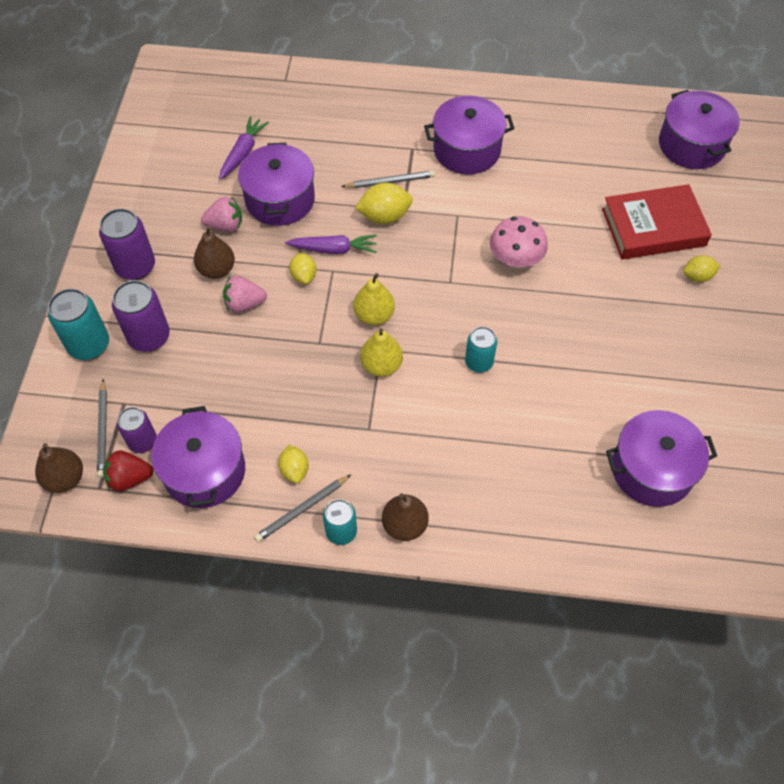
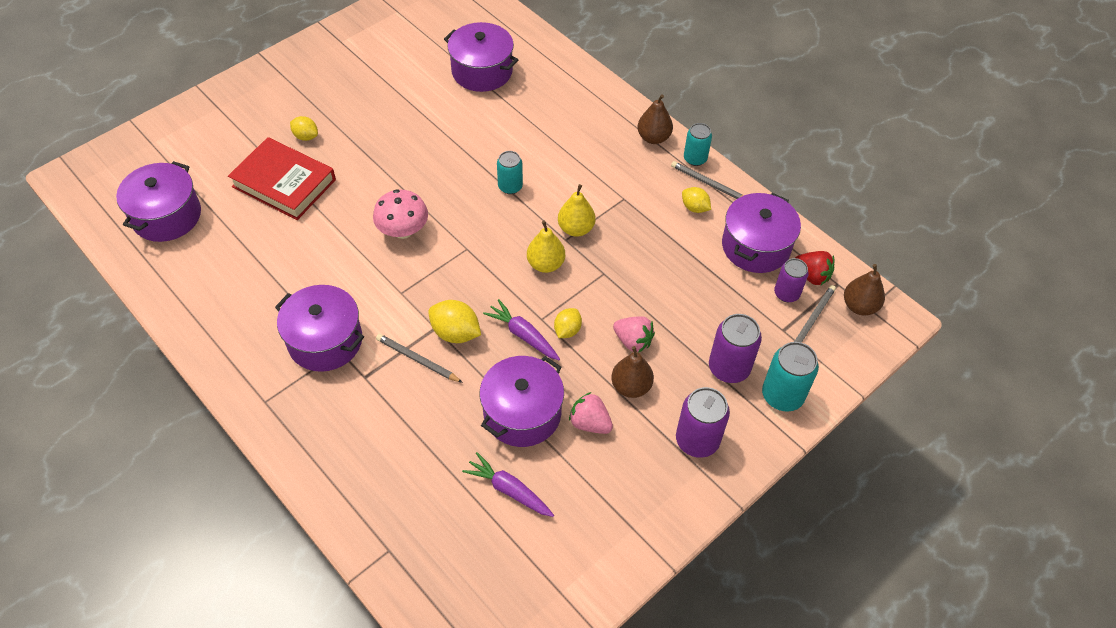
camera: 140 degrees left, 5 degrees down
purple carrot [219,116,269,179] -> purple carrot turned 60 degrees clockwise [462,452,554,517]
grey pencil [254,475,351,542] -> grey pencil turned 150 degrees counterclockwise [671,161,743,199]
yellow lemon [278,445,309,484] -> yellow lemon turned 75 degrees counterclockwise [682,187,711,213]

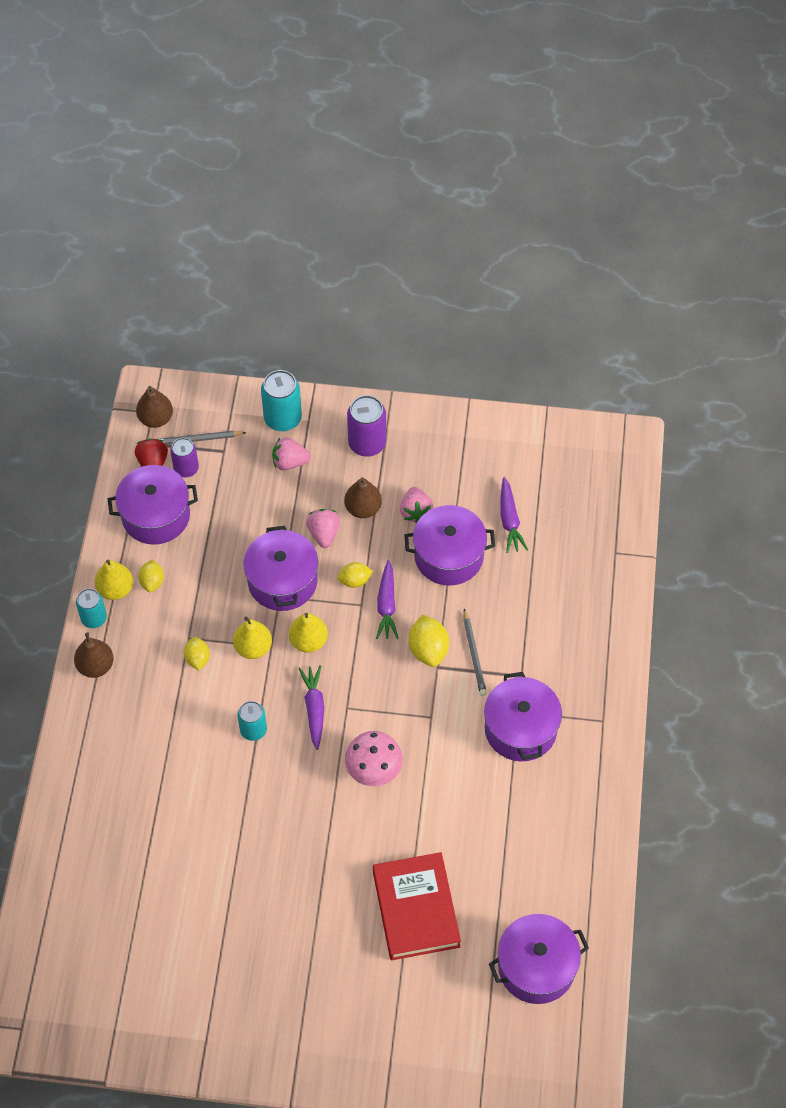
camera: 130 degrees left, 5 degrees up
yellow lemon [290,116,318,141] -> yellow lemon moved to [184,637,210,671]
purple pot [444,22,518,92] -> purple pot moved to [244,526,318,611]
grey pencil [671,161,743,199] -> yellow pear [95,560,133,600]
purple can [709,314,762,383] -> pink strawberry [272,437,311,471]
none -> purple carrot [298,665,324,750]

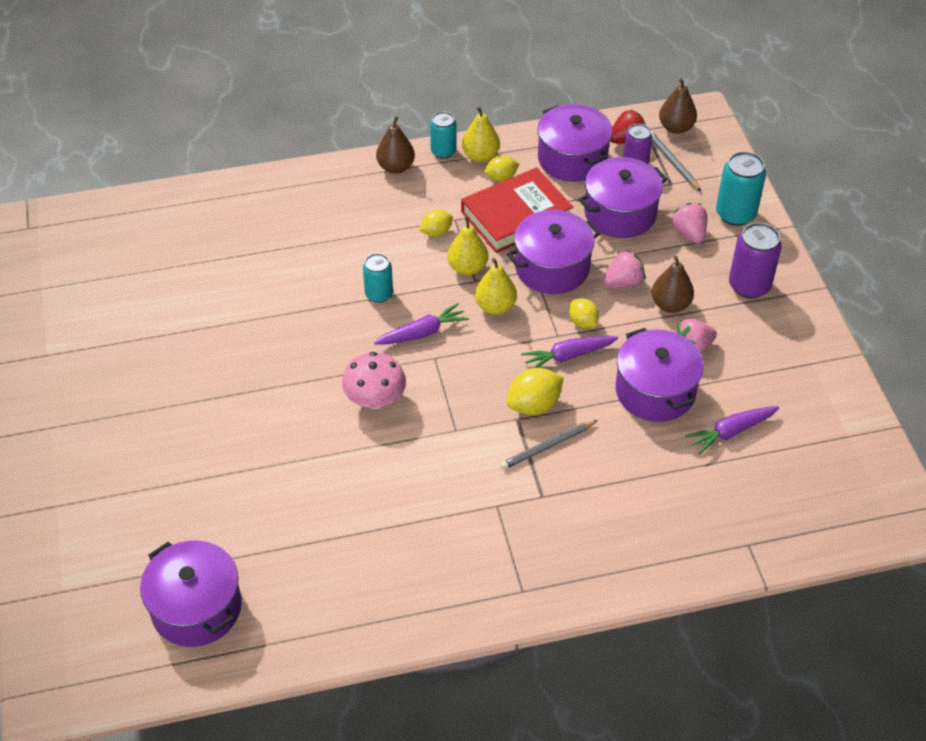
camera: 70 degrees right, 10 degrees down
red book [373,852,461,960] -> red book moved to [461,167,573,253]
purple pot [484,672,562,761] -> purple pot moved to [578,157,667,238]

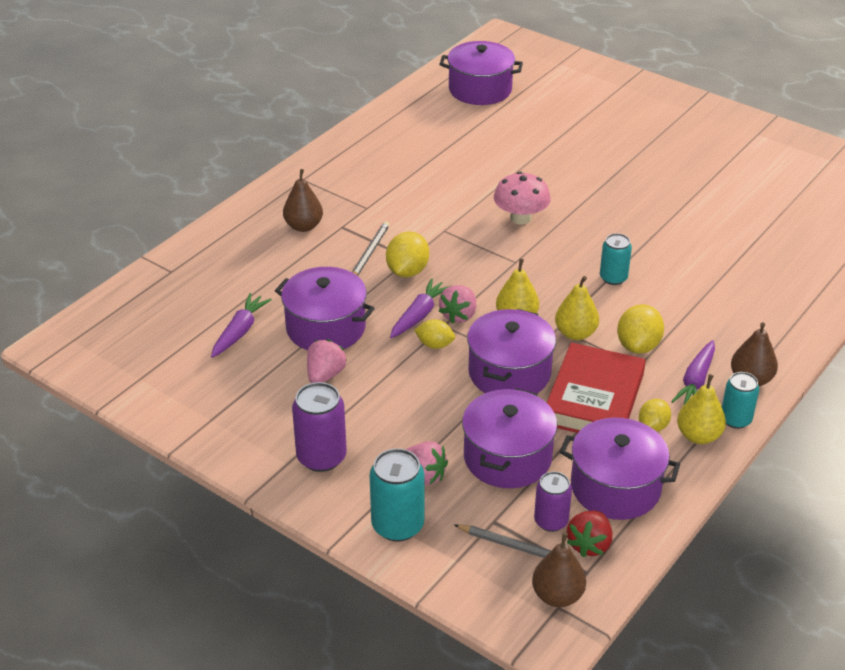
camera: 140 degrees right, 10 degrees down
purple carrot [374,303,469,345] -> purple carrot moved to [671,340,715,404]
yellow lemon [419,210,453,237] -> yellow lemon [617,304,664,354], size x1.56
pink strawberry [603,250,646,288] -> pink strawberry moved to [439,285,476,324]
brown pear [652,256,694,313] -> brown pear moved to [283,169,323,232]

